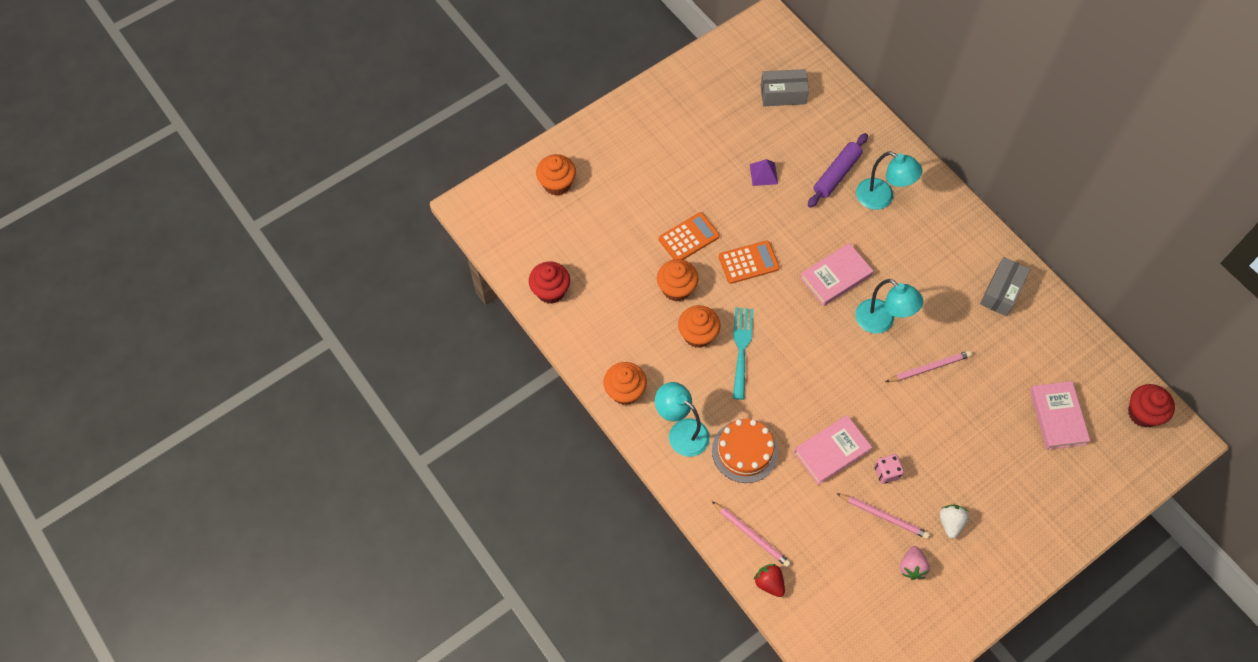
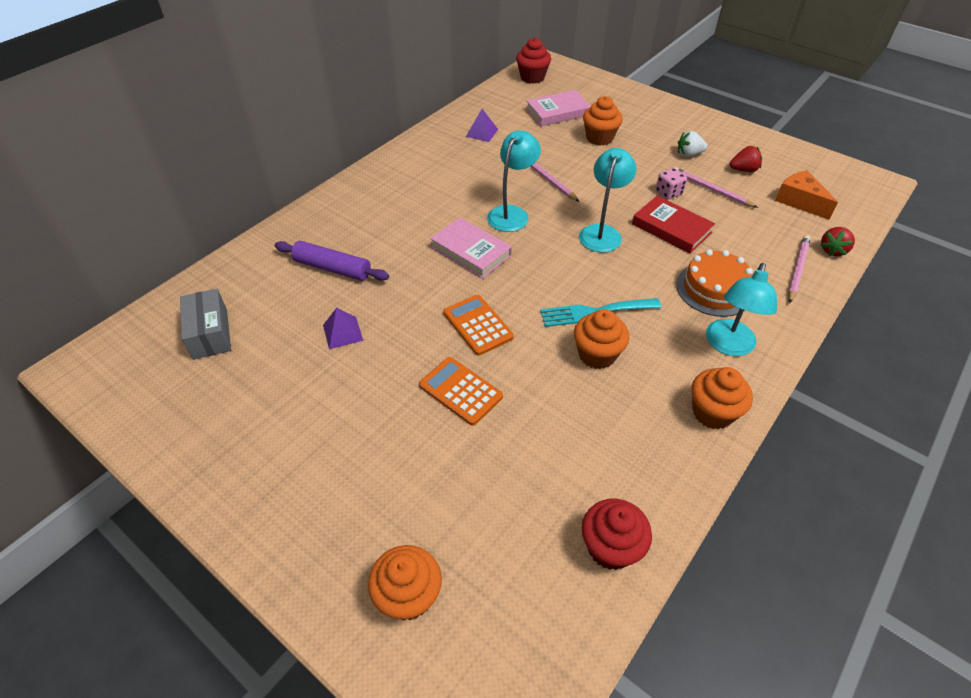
camera: 105 degrees left, 15 degrees down
orange cupcake [657,259,698,302] -> orange cupcake moved to [583,96,623,146]
pink book [794,415,872,485] -> red book [632,196,715,254]
pink pencil [836,493,930,539] -> pink pencil turned 60 degrees counterclockwise [675,167,758,208]
turquoise lamp [856,151,922,210] -> turquoise lamp moved to [579,148,637,252]
pink strawberry [900,546,930,580] -> red strawberry [730,146,762,172]
grey box [980,257,1030,316] -> none
none -> purple pyramid [466,109,498,142]
none -> orange cheese [775,170,838,220]

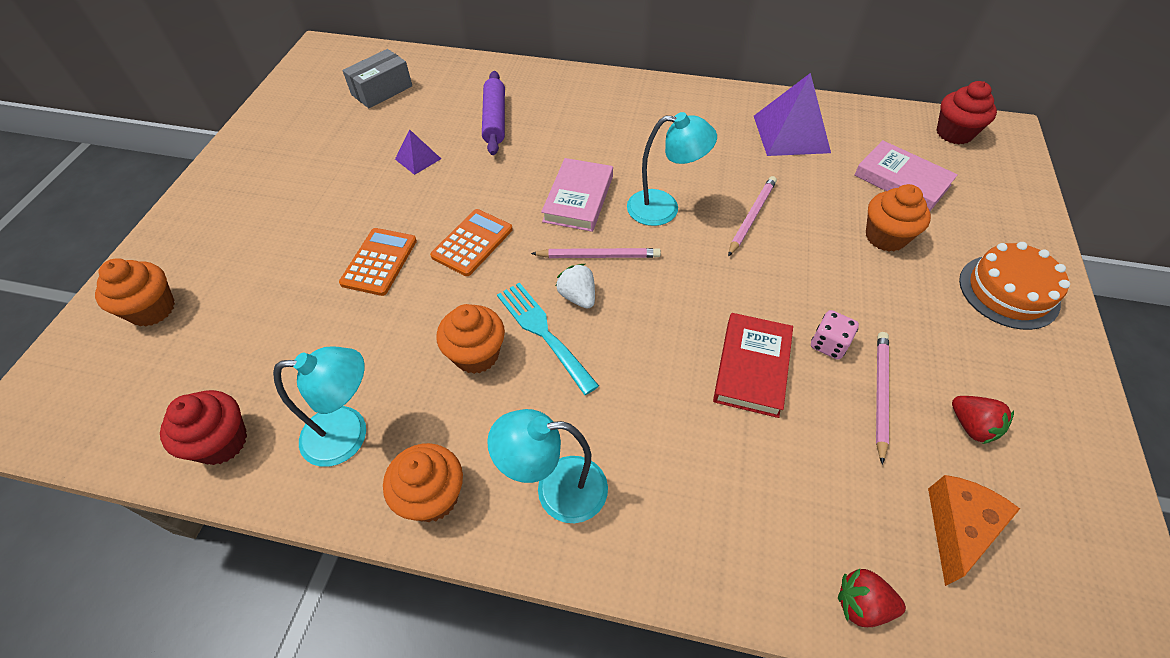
camera: 65 degrees right, 5 degrees up
purple pyramid [466,109,498,142] -> purple pyramid [754,73,831,156], size x1.94
turquoise lamp [579,148,637,252] -> turquoise lamp moved to [273,346,366,467]
orange cake [676,249,753,317] -> orange cake moved to [959,242,1070,330]
white strawberry [678,131,708,157] -> white strawberry moved to [556,264,595,309]
pink pencil [788,235,811,303] -> pink pencil moved to [531,248,661,258]

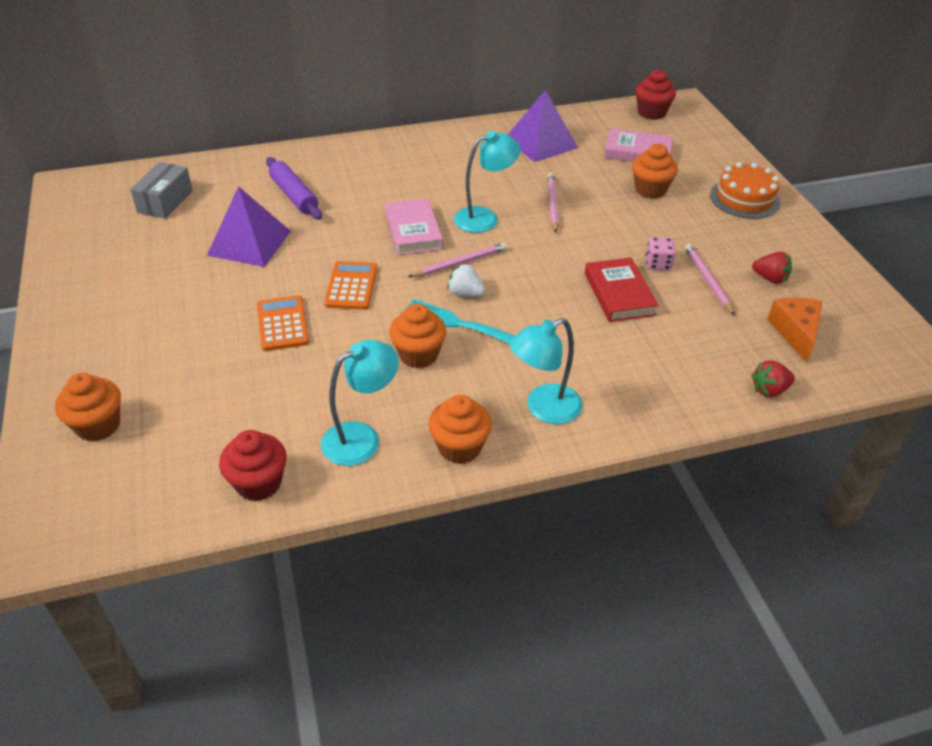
camera: 30 degrees left, 10 degrees down
purple pyramid [395,130,441,175] -> purple pyramid [207,186,291,267], size x1.94

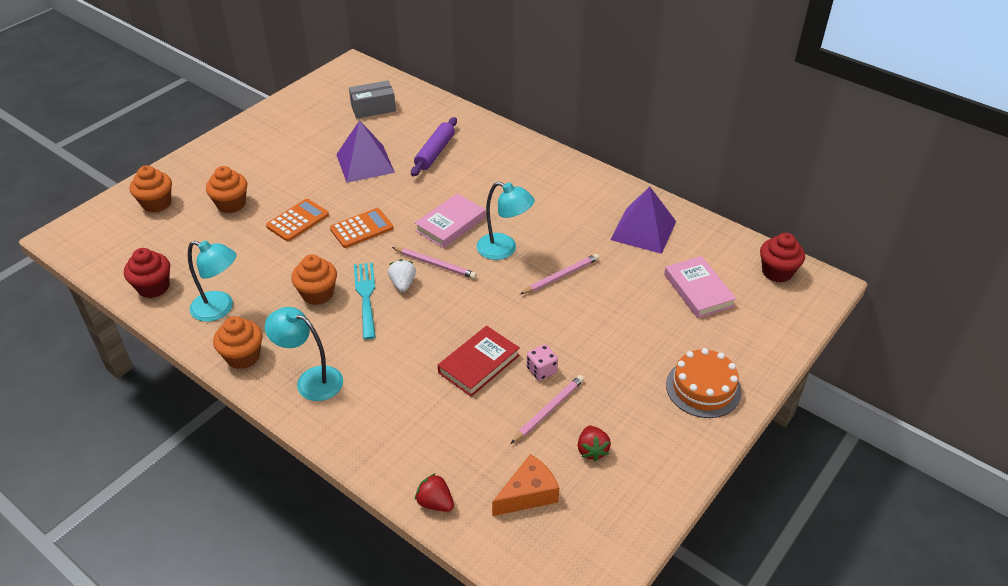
camera: 55 degrees right, 0 degrees up
orange cupcake [632,144,678,199] -> orange cupcake moved to [206,166,247,213]

